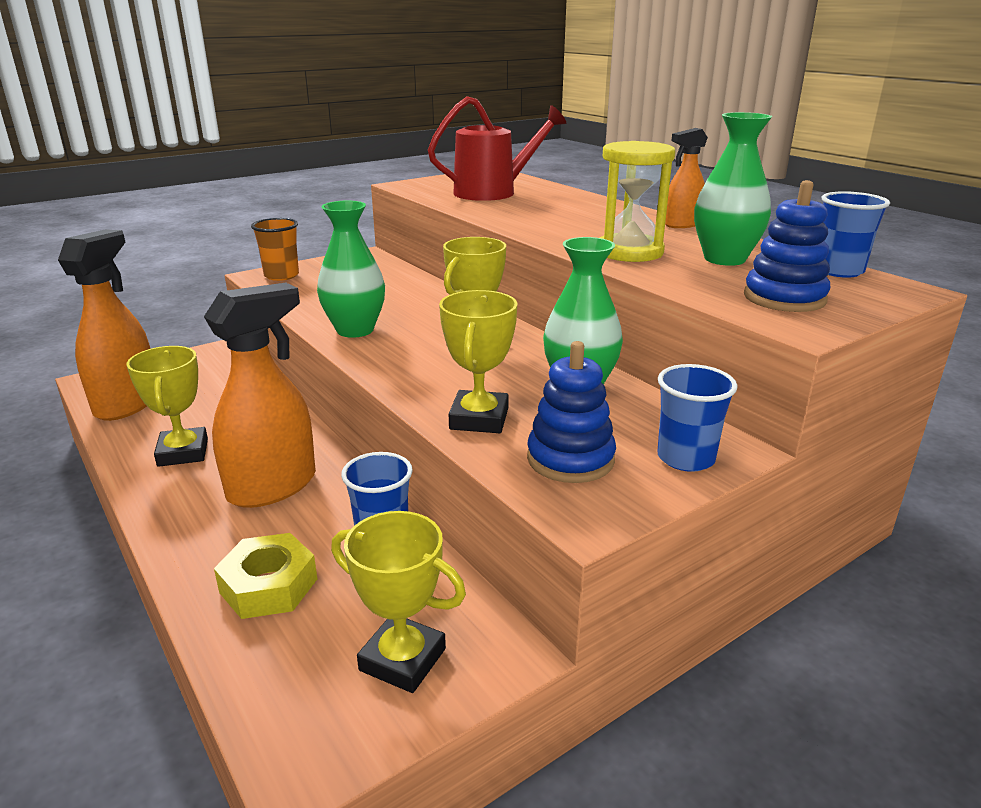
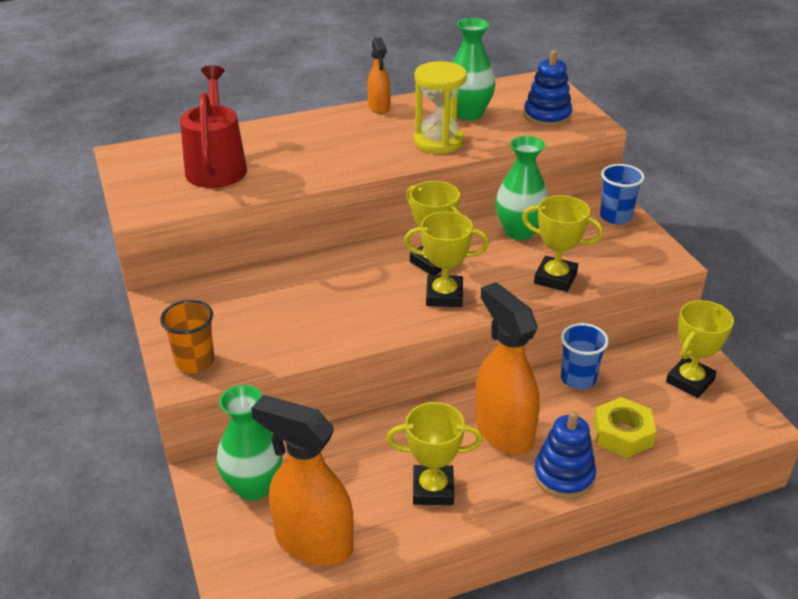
camera: 75 degrees left, 10 degrees up
green vase [317,201,385,338] -> green vase moved to [216,385,282,501]
blue stacking toy [527,341,616,483] -> blue stacking toy moved to [534,411,596,499]
blue cup [821,191,890,278] -> none
none -> yellow trophy [404,211,489,307]

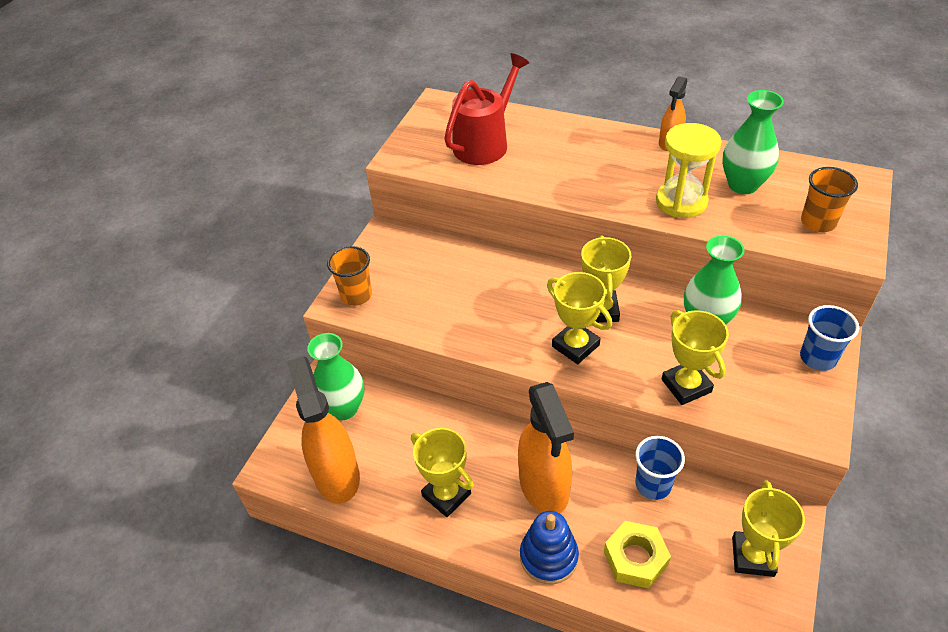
camera: 45 degrees right, 10 degrees up
orange spray bottle [475,282,540,455] -> orange spray bottle turned 150 degrees clockwise [518,382,574,513]
blue stacking toy [524,50,572,127] -> orange cup [801,167,858,232]
yellow trophy [666,300,734,398] -> yellow trophy turned 75 degrees counterclockwise [732,480,805,577]

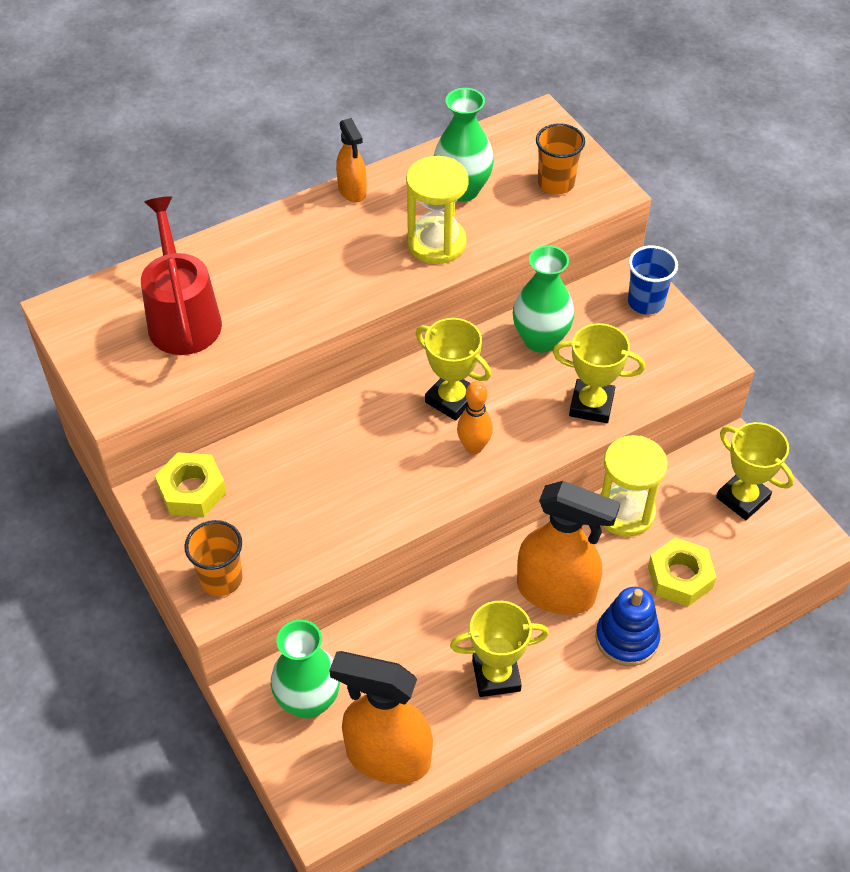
camera: 55 degrees left, 5 degrees up
yellow trophy [547,272,612,364] -> orange bowling pin [457,381,493,454]
blue cup [635,436,685,500] -> yellow hourglass [600,435,668,537]
none -> yellow nut [155,452,226,517]

